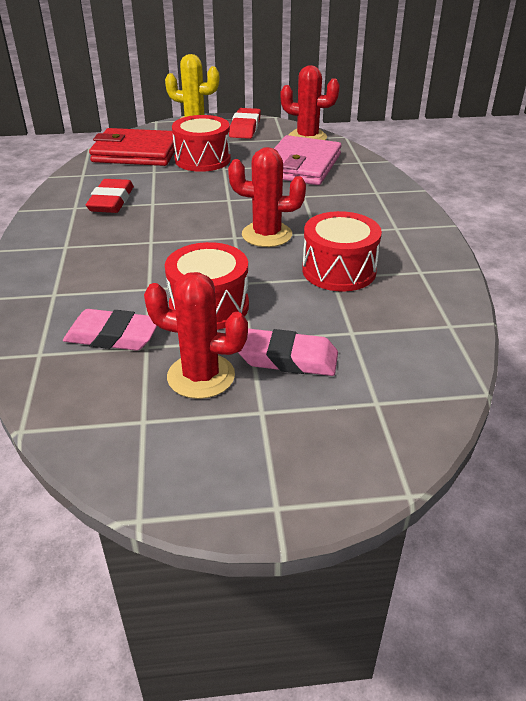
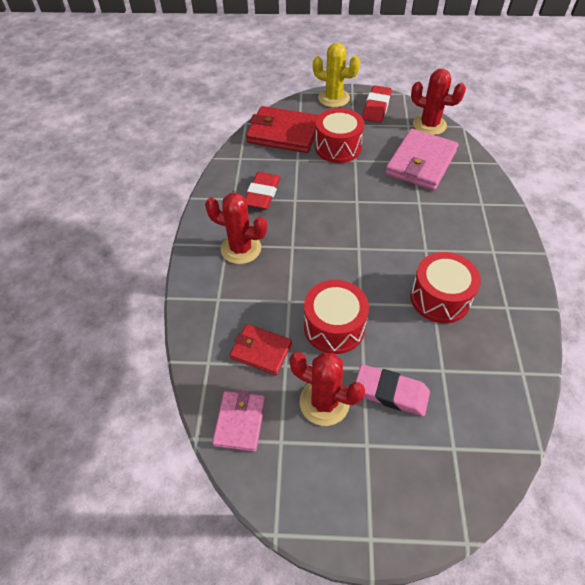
camera: 10 degrees right, 15 degrees up
pink eraser [63,309,157,351] -> red wallet [230,324,292,375]
red cactus [228,147,306,247] -> red cactus moved to [205,193,267,264]
none -> pink wallet [212,390,265,452]

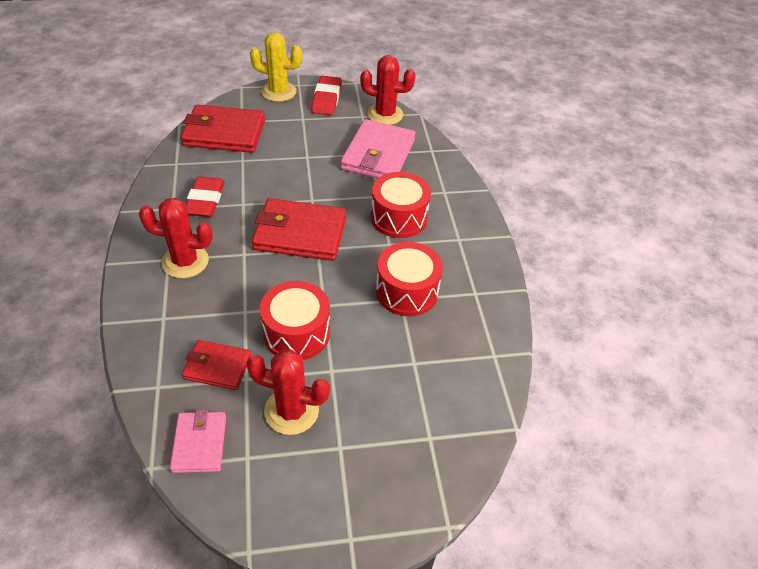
camera: 15 degrees left, 5 degrees down
red drum [315,108,364,163] -> red drum moved to [371,172,431,238]
pink eraser [356,364,430,416] -> none
none -> red wallet [252,198,346,261]

